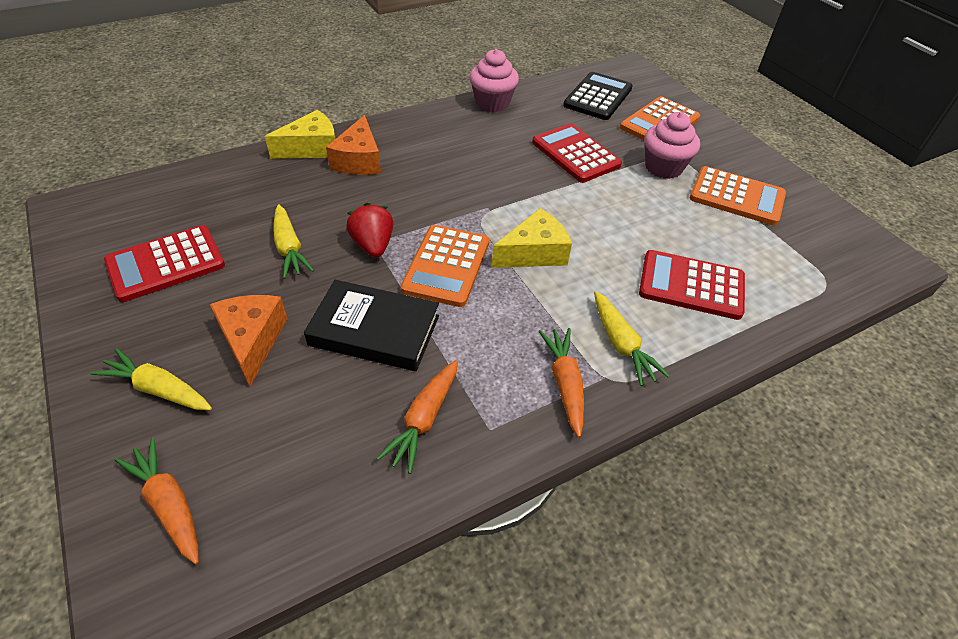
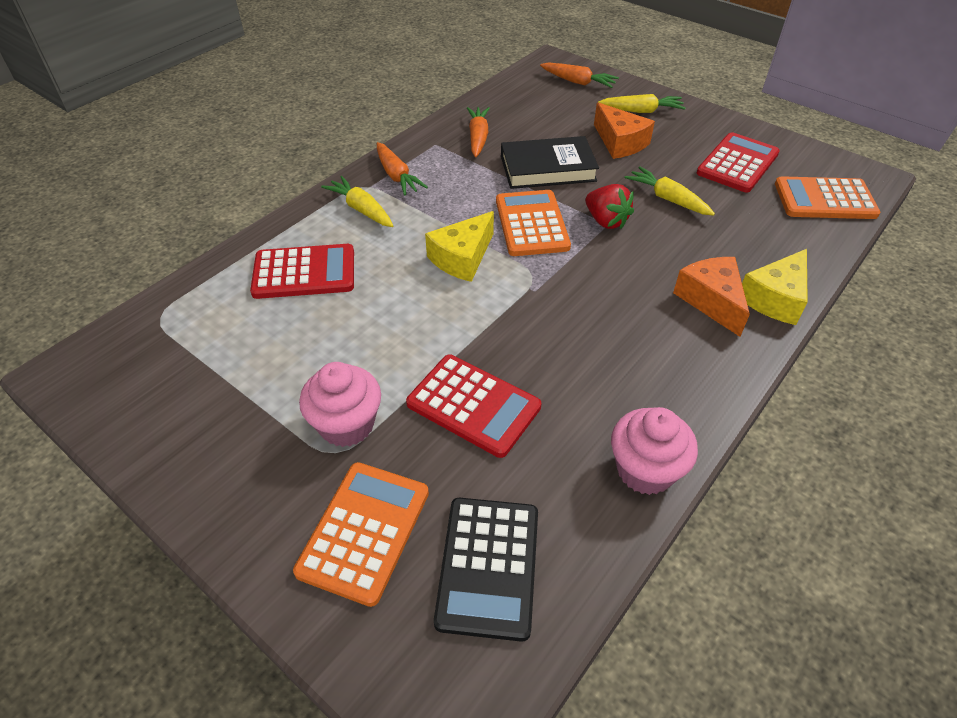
camera: 160 degrees right, 0 degrees up
orange calculator [690,166,786,225] -> orange calculator moved to [775,176,881,219]

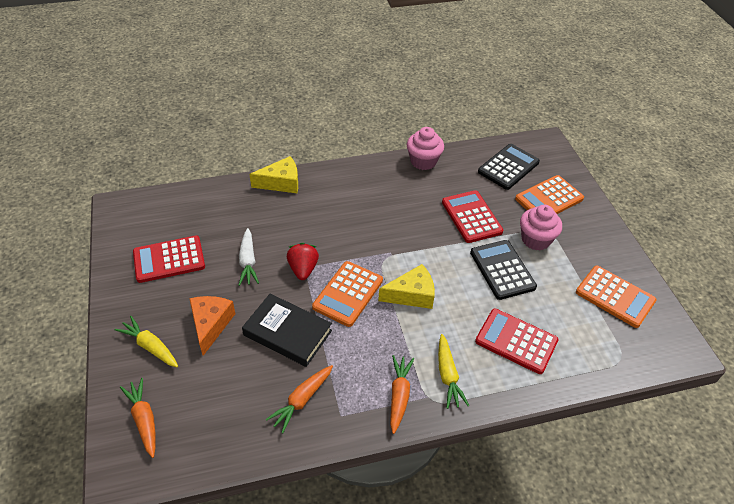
camera: 145 degrees left, 0 degrees up
yellow carrot [625,166,715,216] -> white carrot [239,228,259,286]
orange cheese [673,257,750,337] -> none
orange calculator [775,176,881,219] -> orange calculator moved to [576,265,657,328]
none -> black calculator [470,240,537,300]

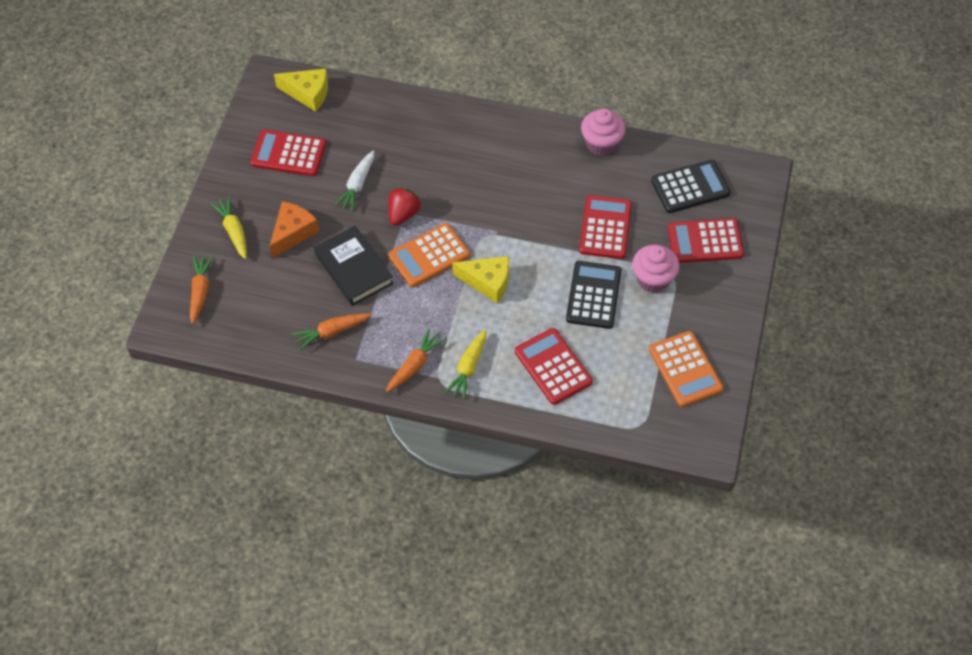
camera: 30 degrees right, 10 degrees up
yellow cheese [249,156,298,193] -> yellow cheese moved to [274,69,328,112]
orange calculator [515,175,584,214] -> red calculator [668,218,744,263]

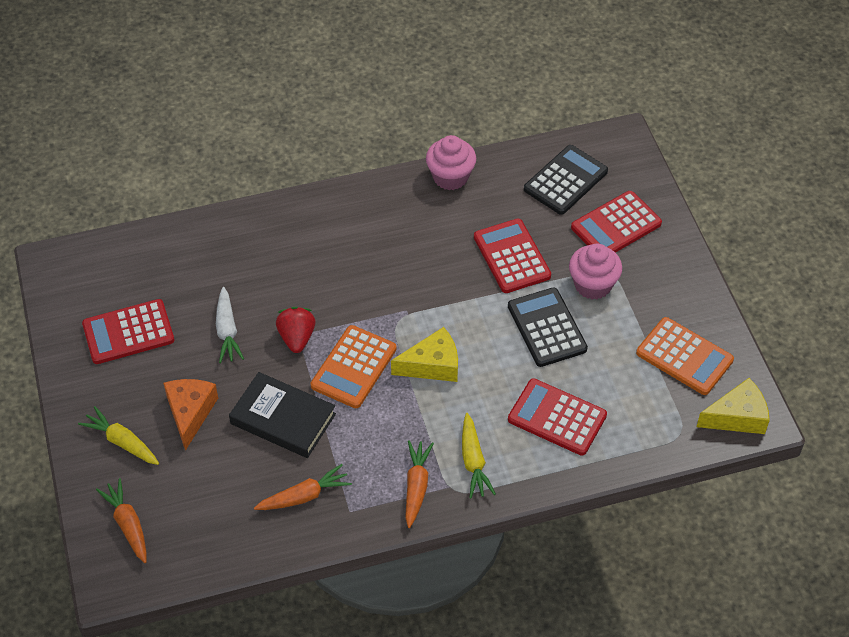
camera: 30 degrees left, 5 degrees down
yellow cheese [274,69,328,112] -> yellow cheese moved to [697,378,770,434]
orange carrot [292,313,372,351] -> orange carrot turned 150 degrees counterclockwise [254,464,352,510]

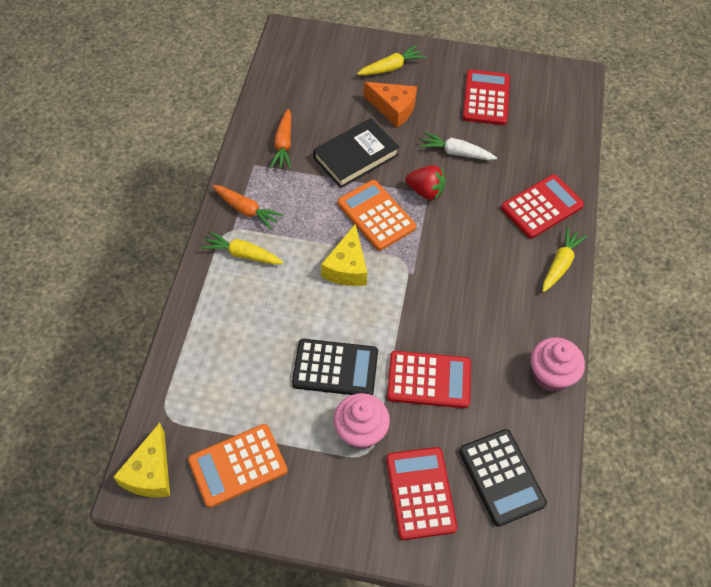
camera: 115 degrees right, 5 degrees up
orange carrot [96,478,147,563] -> none
red calculator [508,378,607,456] -> red calculator moved to [501,174,584,239]
none -> yellow carrot [543,227,587,292]

